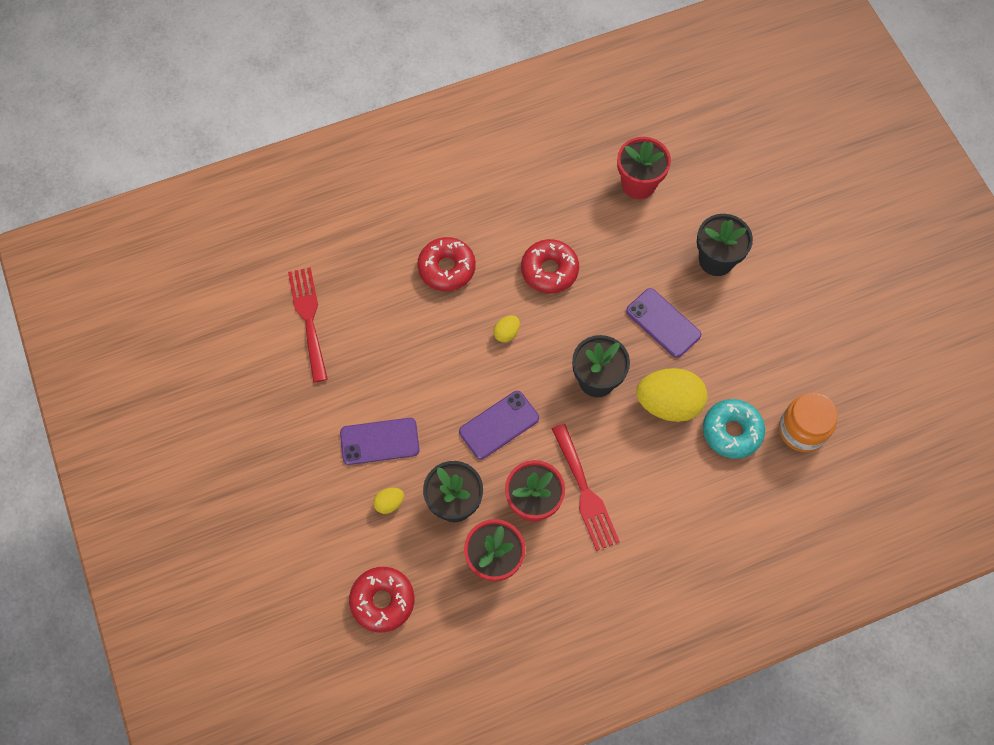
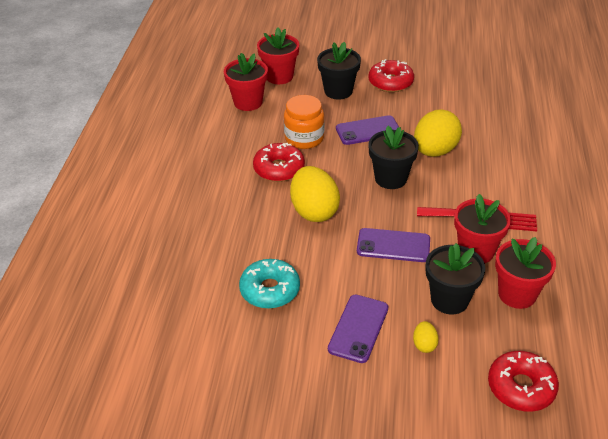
camera: 60 degrees left, 25 degrees down
red fork [288,267,328,383] -> none
red donut [417,237,476,291] -> red donut moved to [368,59,414,92]
purple phone [459,391,539,459] -> purple phone turned 75 degrees counterclockwise [357,228,430,262]
yellow egg [493,315,520,342] -> yellow egg [290,166,340,222], size x2.25
turquoise donut [703,399,765,459] -> turquoise donut moved to [239,259,300,309]
orange jar [779,393,838,452] -> orange jar moved to [284,95,324,149]
none -> red flower pot [257,27,299,84]

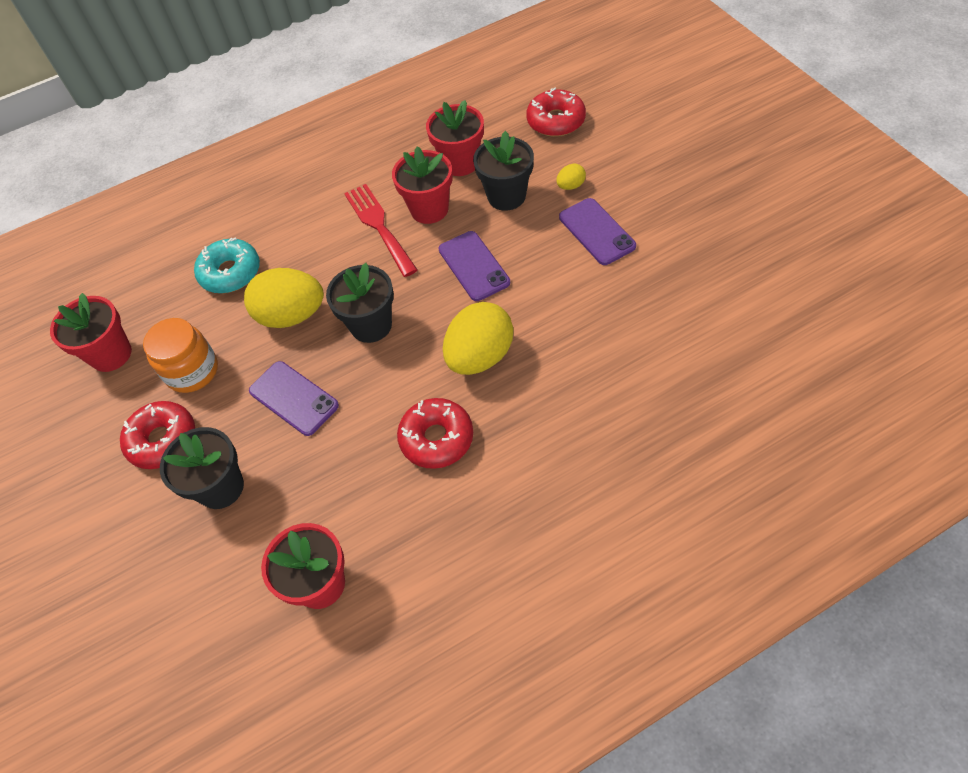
camera: 120 degrees left, 15 degrees up
turquoise donut [239,259,300,309] -> turquoise donut moved to [194,237,260,293]
red flower pot [257,27,299,84] -> red flower pot moved to [50,293,132,372]
orange jar [284,95,324,149] -> orange jar moved to [143,318,218,393]
purple phone [328,295,388,363] -> purple phone turned 75 degrees clockwise [559,198,636,265]

